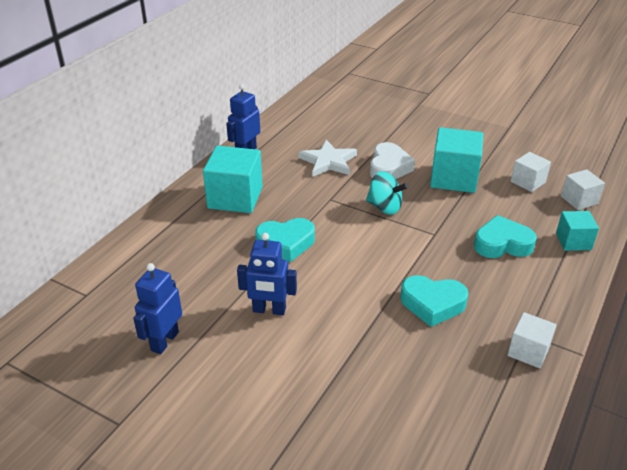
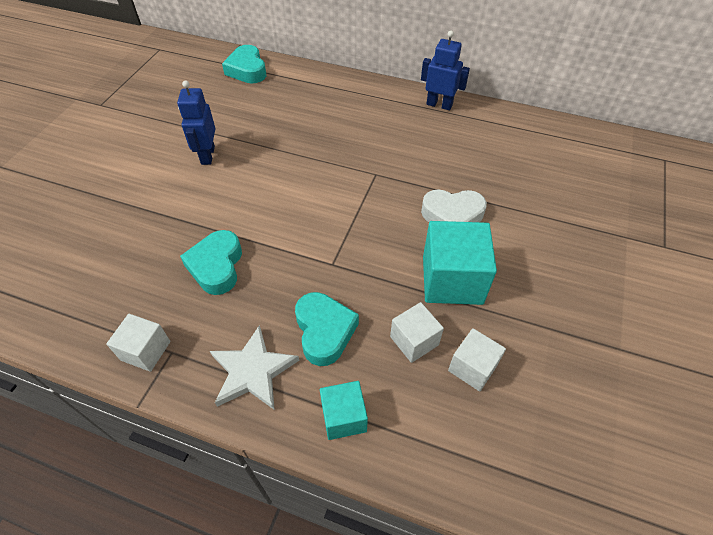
camera: 80 degrees right, 15 degrees up
blue robot [133,263,182,354] -> none
turquoise cube [203,146,263,213] -> none
turquoise heart [255,218,315,262] -> turquoise heart moved to [222,45,266,84]
white star [299,140,357,177] -> white star moved to [210,325,299,410]
turquoise spinning top [366,171,408,215] -> none
white cube [561,169,605,210] -> white cube moved to [390,302,444,363]

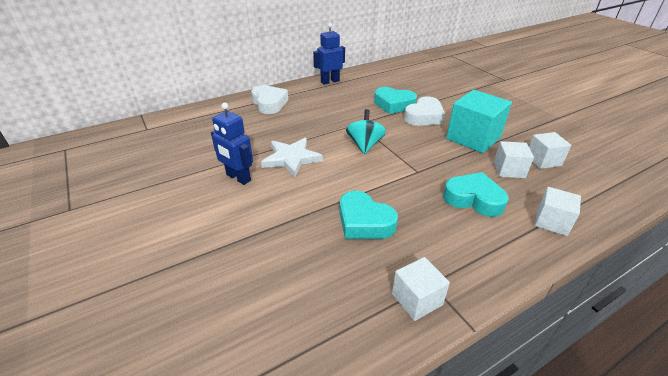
camera: 50 degrees left, 15 degrees down
white star [210,325,299,410] -> white star moved to [261,138,323,177]
turquoise heart [222,45,266,84] -> turquoise heart moved to [374,87,417,114]
turquoise cube [320,381,368,440] -> white cube [535,187,581,236]
none -> white heart [251,85,288,114]
none -> turquoise spinning top [346,109,386,154]

